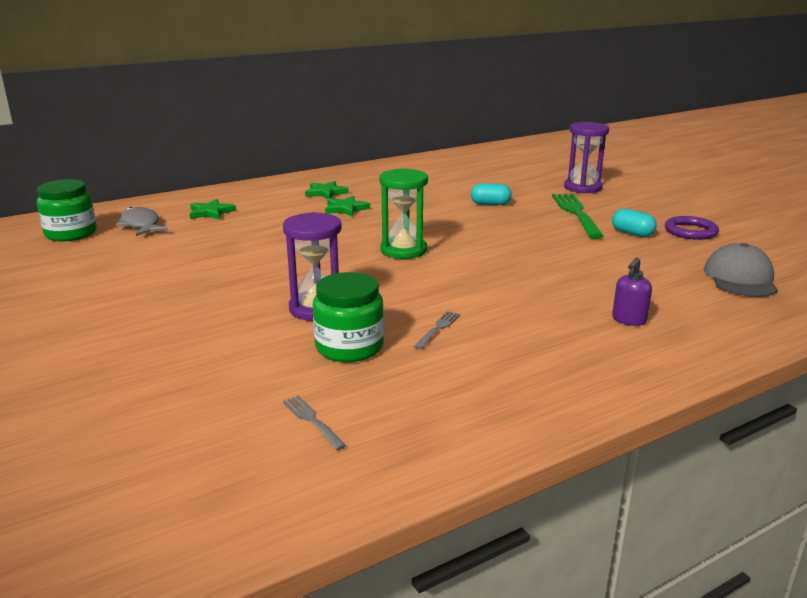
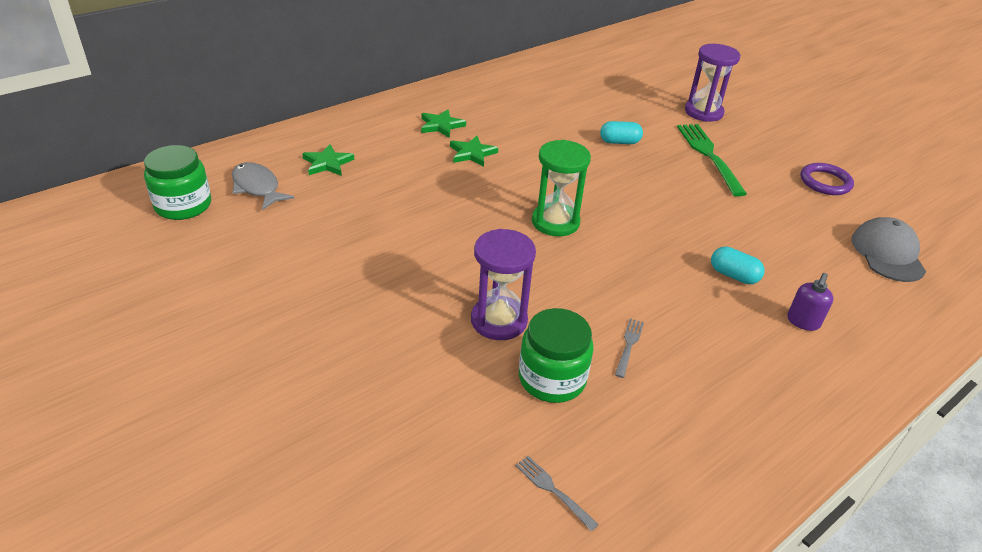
camera: 10 degrees left, 15 degrees up
turquoise capsule [612,209,657,237] -> turquoise capsule moved to [711,246,765,284]

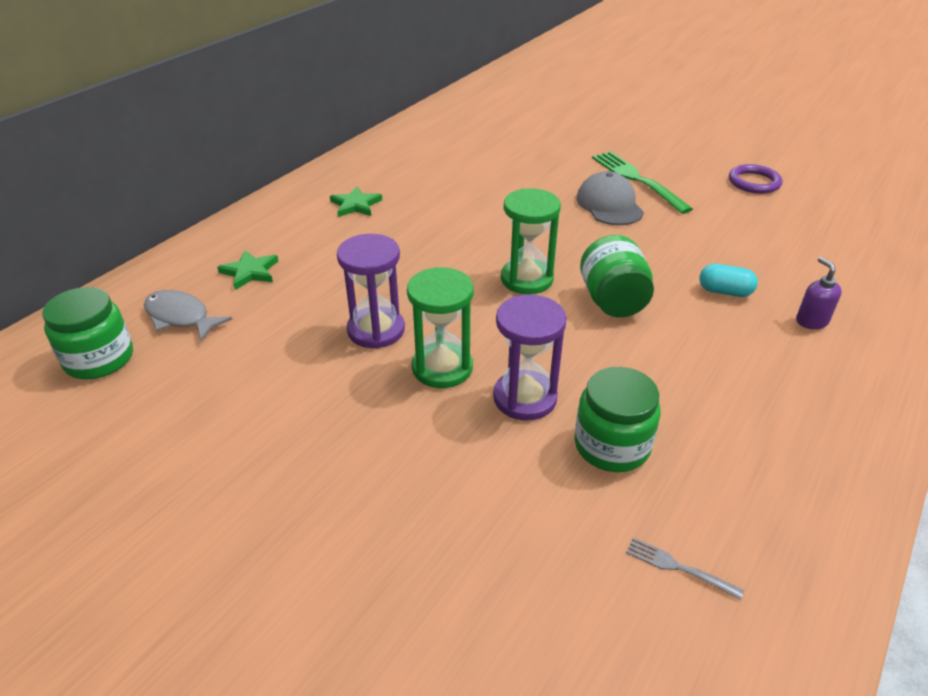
camera: 15 degrees left, 0 degrees up
green star [450,136,498,167] -> none
turquoise capsule [600,121,643,144] -> none
grey fork [615,318,644,378] -> none
purple hourglass [685,44,740,122] -> purple hourglass moved to [337,234,405,349]
purple soap dispenser [787,273,833,331] -> purple soap dispenser turned 150 degrees clockwise [796,257,842,329]
grey cap [851,217,926,282] -> grey cap moved to [576,171,644,225]
none -> green hourglass [407,267,474,388]
none -> green jar [580,235,654,317]

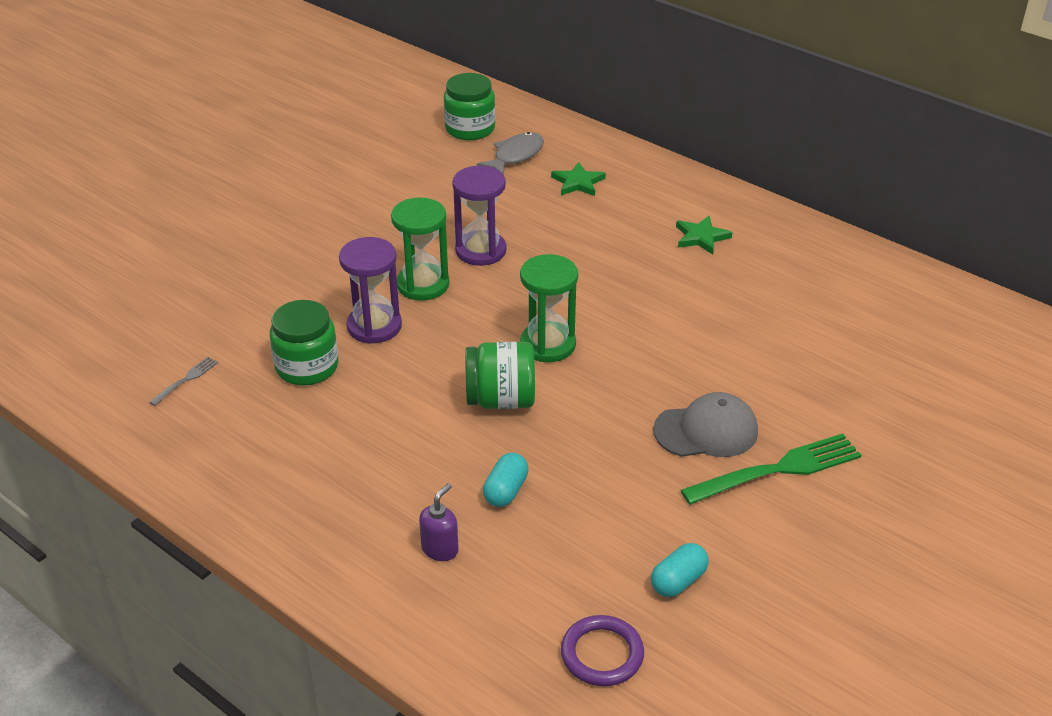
camera: 95 degrees right, 0 degrees up
purple ring [729,164,782,194] -> purple ring moved to [561,615,644,686]
purple soap dispenser [796,257,842,329] -> purple soap dispenser turned 45 degrees counterclockwise [419,483,459,561]
none -> turquoise capsule [651,543,709,597]

